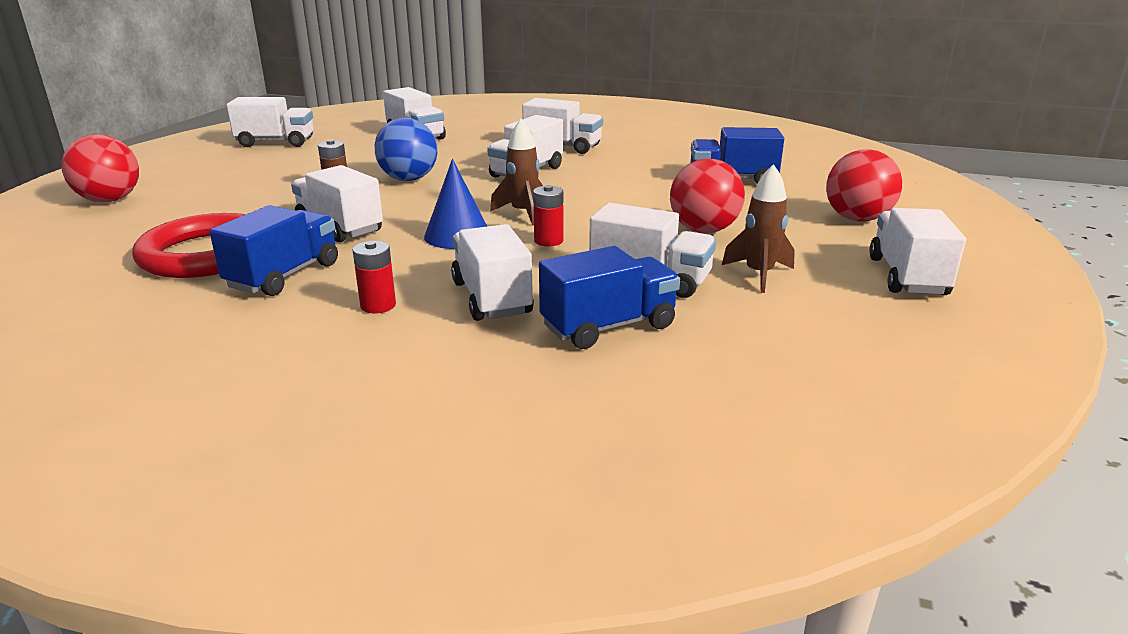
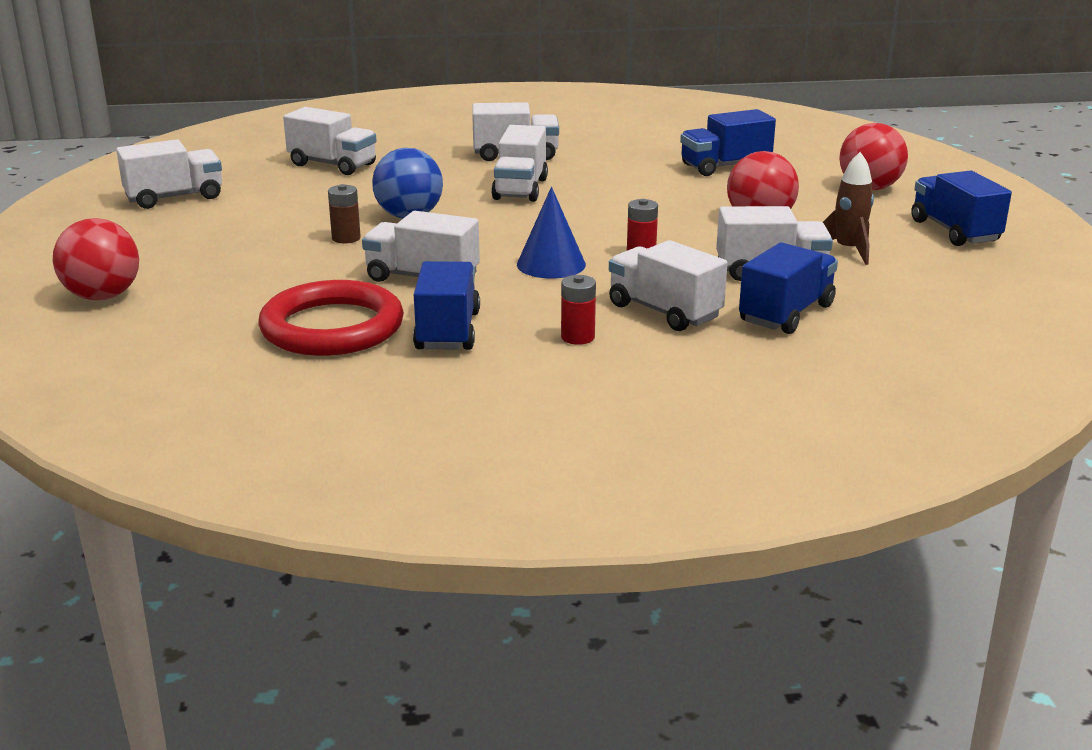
camera: 25 degrees left, 0 degrees up
brown rocket [490,119,543,225] -> none
white truck [869,208,966,295] -> blue truck [911,170,1012,246]

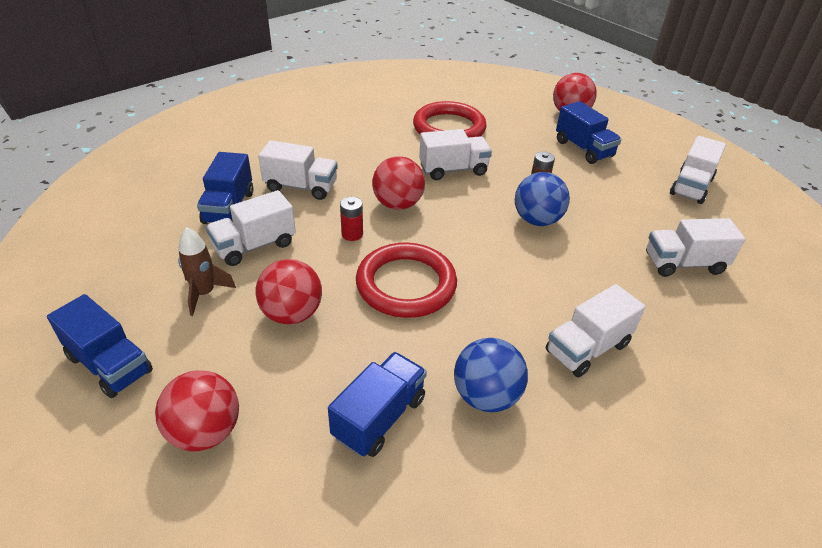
camera: 145 degrees right, 15 degrees up
blue truck [413,261,480,350] -> blue truck moved to [556,101,621,164]
white truck [491,125,548,202] -> none
blue cone [517,187,586,279] -> red ball [372,156,425,210]
red battery [561,275,596,345] -> none
none -> red ring [356,243,457,318]
none -> blue ball [454,338,528,412]

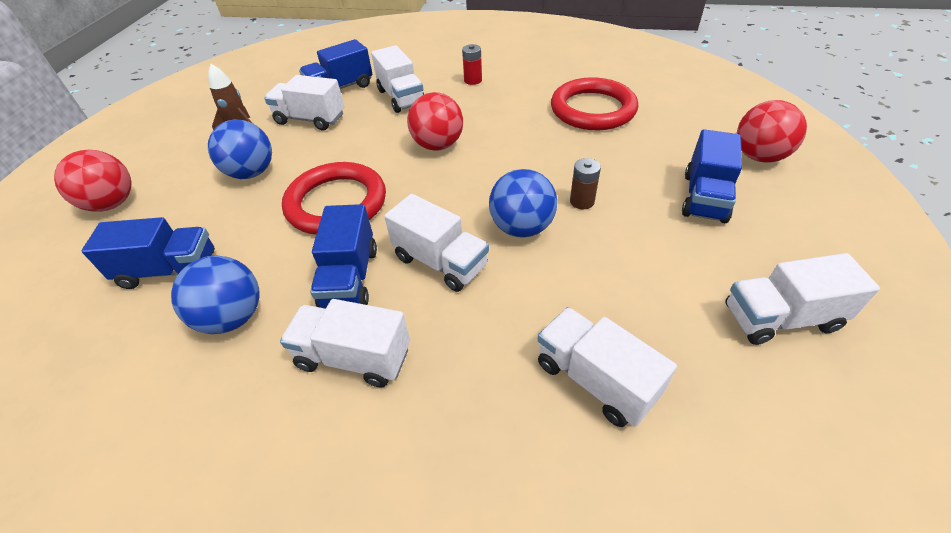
camera: 55 degrees right, 5 degrees up
blue truck [47,294,153,398] -> blue truck moved to [310,204,377,309]
red ball [255,259,322,325] -> blue ball [208,119,272,179]
red battery [340,197,363,241] -> red battery moved to [462,44,482,85]
white truck [419,129,492,180] -> white truck moved to [384,194,489,292]

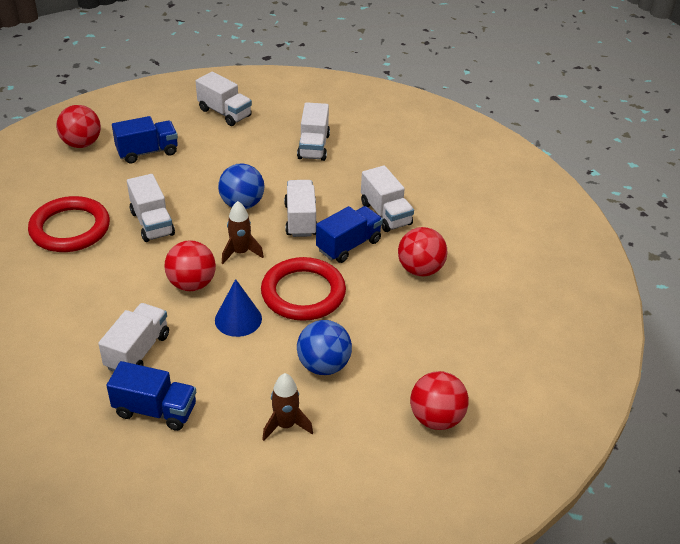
camera: 135 degrees left, 5 degrees down
blue truck [81,217,215,289] -> none
blue ball [171,256,260,334] -> red ball [398,227,447,276]
white truck [264,75,344,131] -> white truck moved to [127,174,175,242]
red battery [462,44,482,85] -> none
brown battery [570,158,601,209] -> none
none -> blue cone [215,279,262,337]
none -> brown rocket [222,201,264,264]

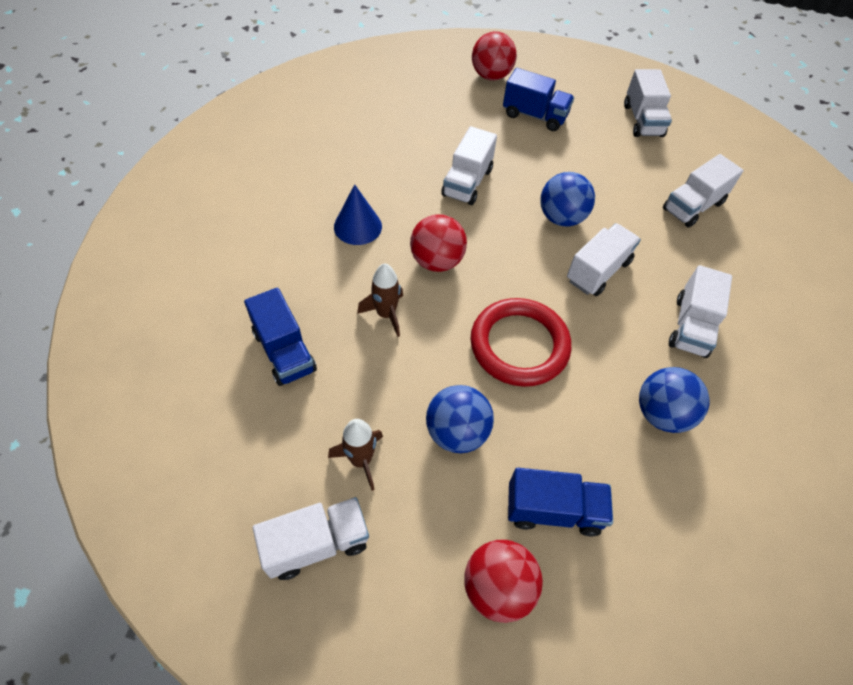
camera: 45 degrees right, 15 degrees up
red ring [28,196,110,252] -> none
white truck [98,303,169,372] -> white truck moved to [253,497,369,580]
blue cone [215,279,262,337] -> blue cone moved to [334,184,382,245]
brown rocket [222,201,264,264] -> brown rocket moved to [357,263,403,337]
blue truck [316,206,383,263] -> blue truck moved to [508,468,613,537]
red ball [398,227,447,276] -> blue ball [639,367,709,433]

